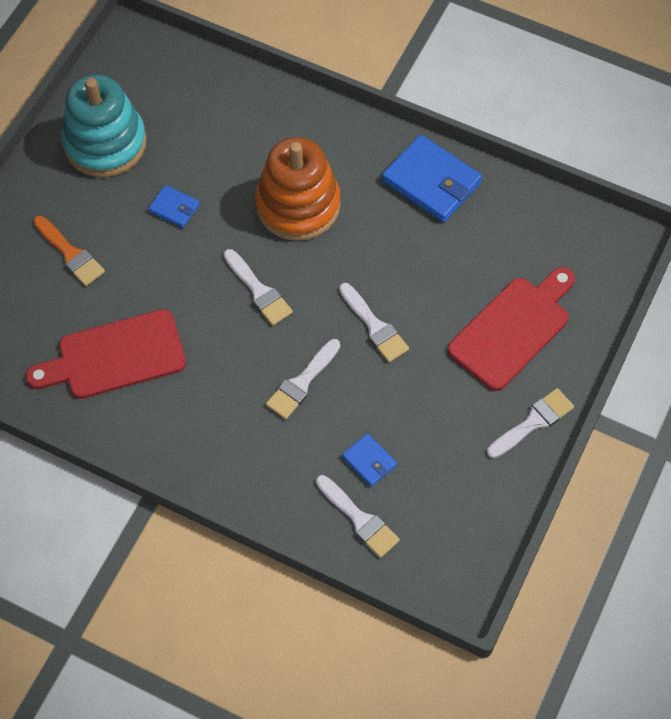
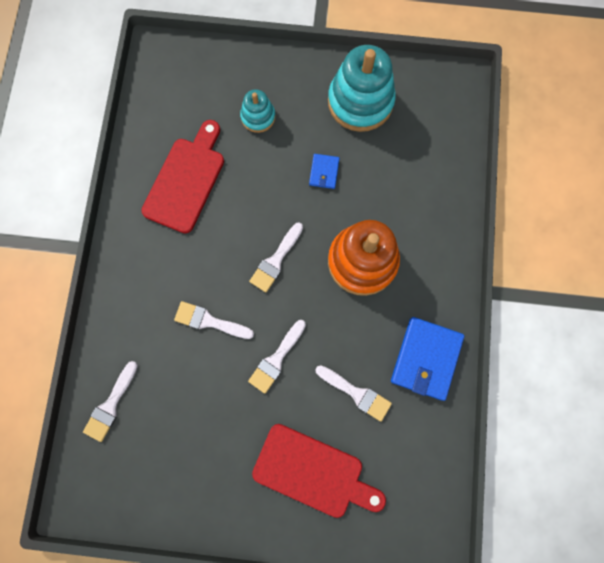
camera: 70 degrees right, 15 degrees up
red cutting board [26,309,186,399] -> red cutting board turned 60 degrees clockwise [141,120,224,233]
orange brush [33,216,105,286] -> turquoise stacking toy [240,89,275,133]
blue wallet [342,433,397,487] -> none
white brush [487,388,574,458] -> white brush moved to [315,365,392,422]

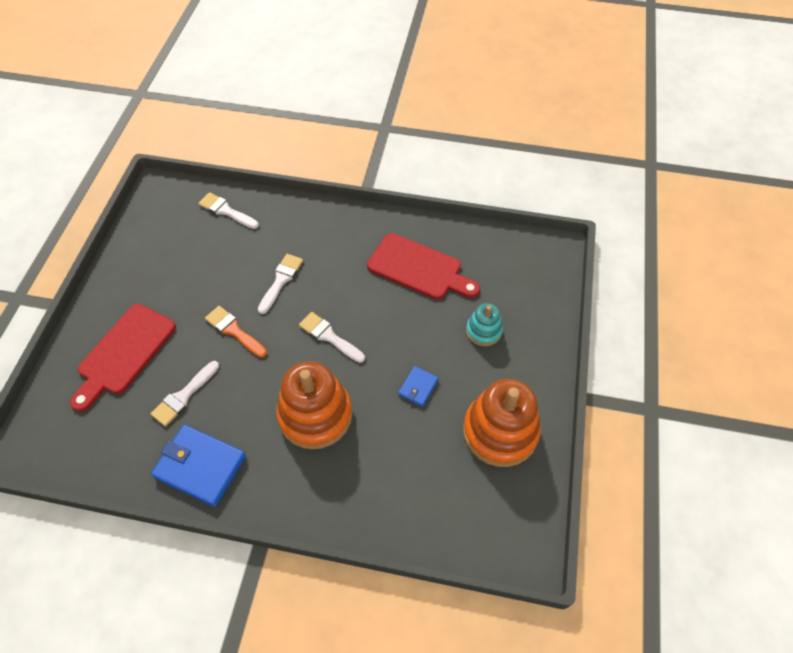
camera: 95 degrees right, 20 degrees down
white brush [248,320,306,394] -> orange brush [205,306,267,357]
blue wallet [309,154,340,189] -> blue wallet turned 75 degrees counterclockwise [398,366,438,407]
turquoise stacking toy [328,45,396,132] -> orange stacking toy [463,379,541,467]

